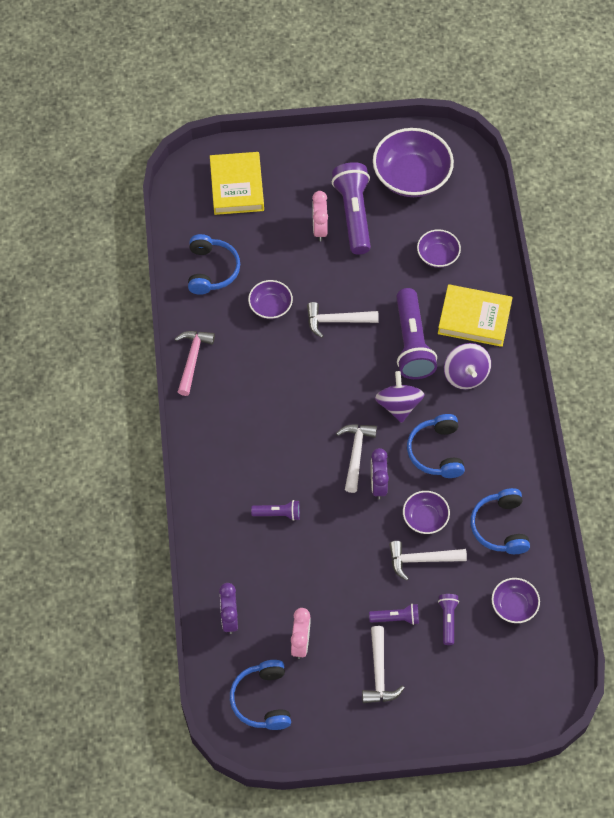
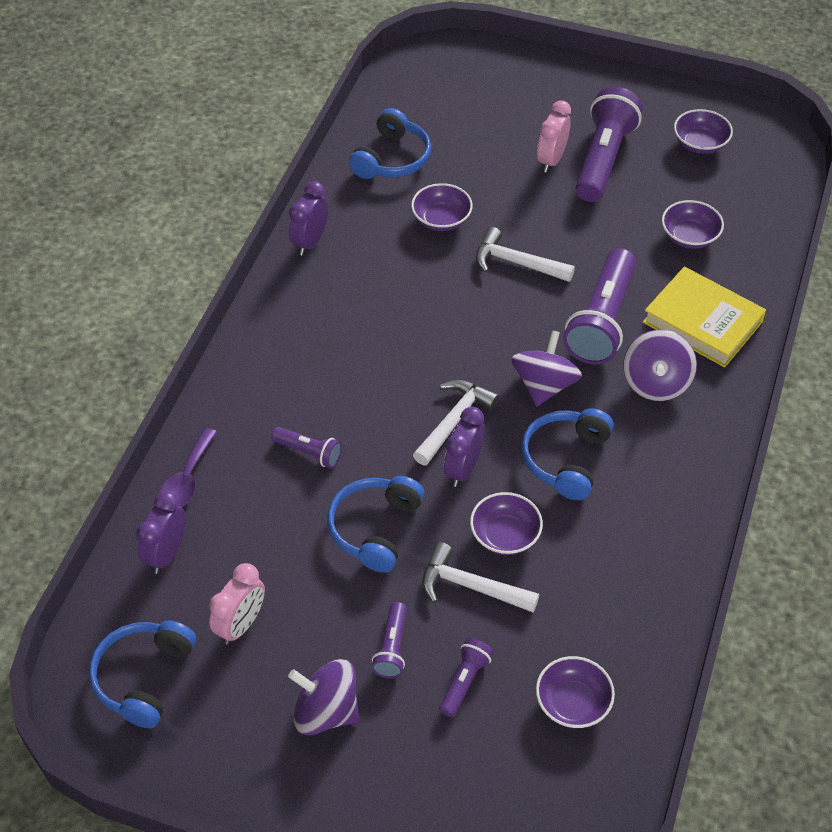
camera: 25 degrees right, 10 degrees down
pink hammer [175,331,215,396] -> purple clock [289,181,328,256]
yellow book [210,152,264,215] -> none
white hammer [362,626,405,703] -> purple spinning top [288,659,359,735]
purple flashlight [369,604,419,625] -> purple flashlight turned 75 degrees clockwise [372,602,407,678]
purple bowl [373,128,454,197] -> purple bowl [674,109,733,154], size x0.53
blue headphones [470,488,530,554] -> blue headphones moved to [327,476,424,573]
none -> purple spoon [160,428,217,507]

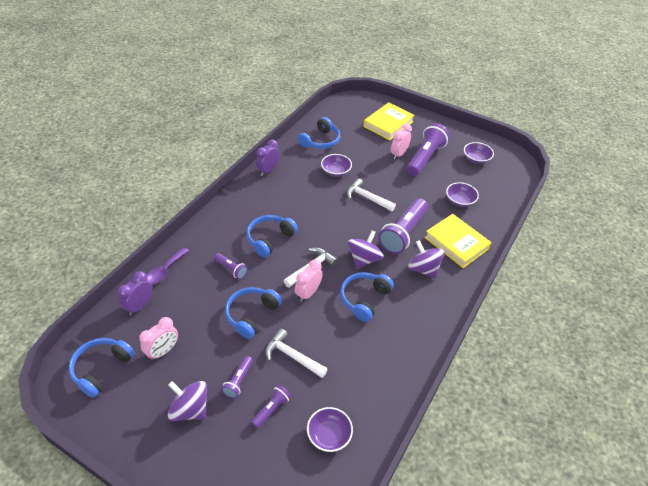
camera: 10 degrees right, 5 degrees down
purple clock [444,407,485,487] -> pink clock [295,260,323,302]
purple bowl [470,492,543,555] -> none
purple spinning top [623,329,697,401] -> purple spinning top turned 120 degrees clockwise [408,240,445,279]
none -> blue headphones [246,215,298,257]
none -> yellow book [364,102,415,140]

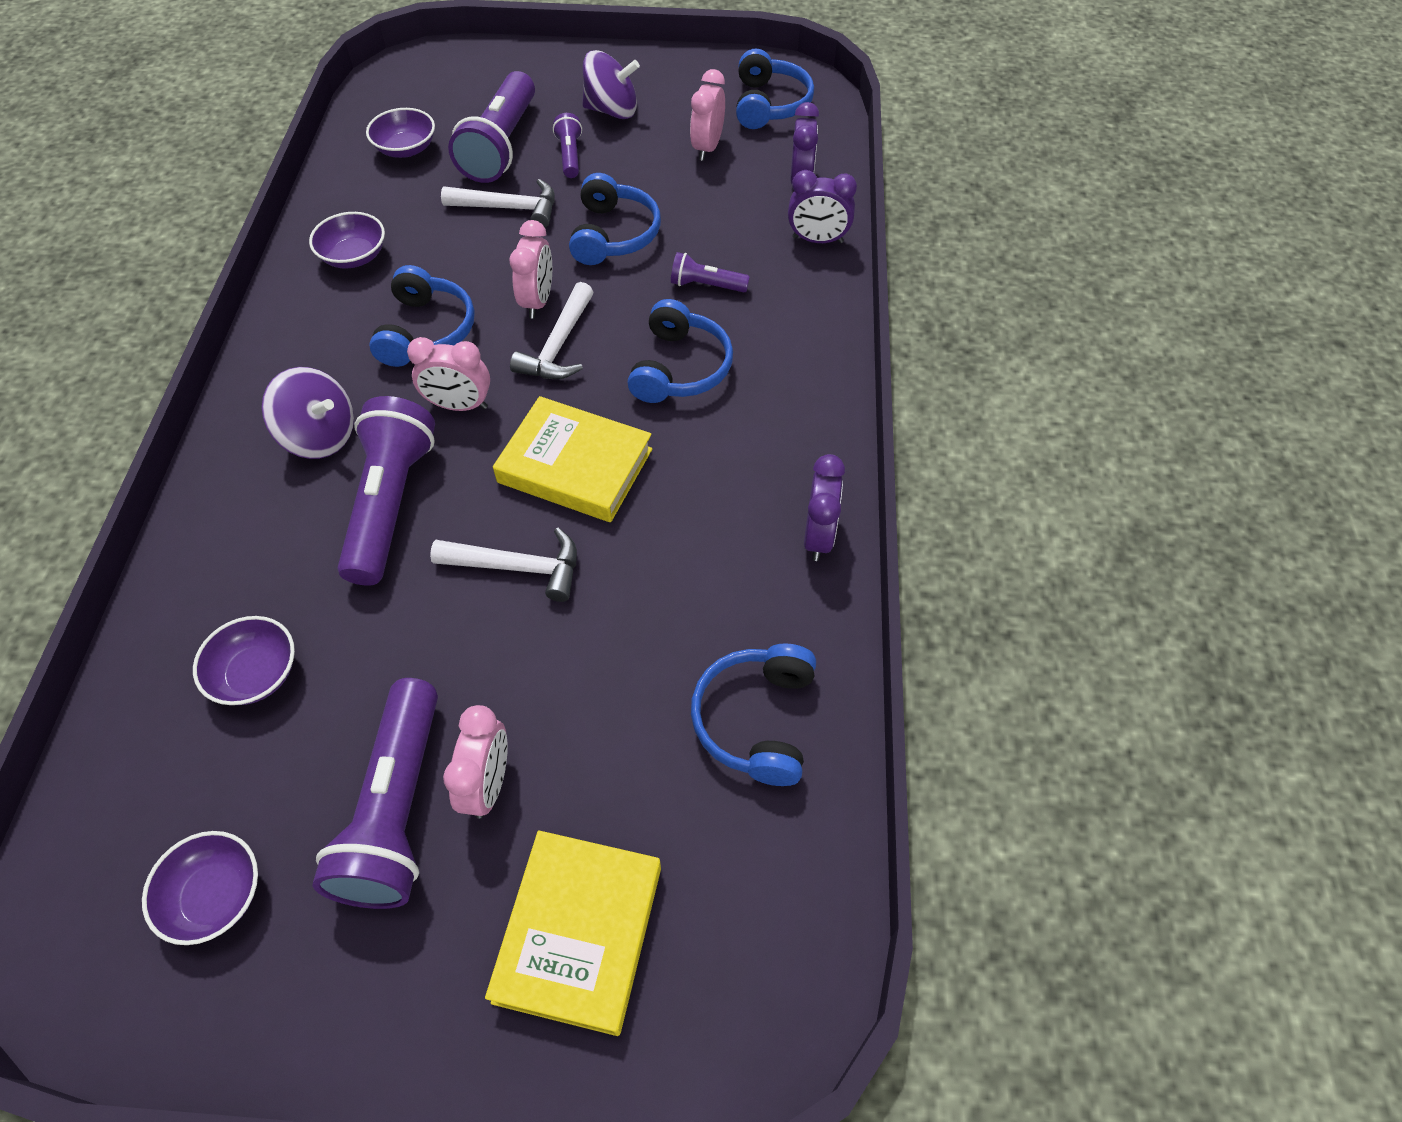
camera: 155 degrees right, 10 degrees up
purple spoon [147,247,189,284] -> purple clock [788,170,857,243]
purple flashlight [251,385,292,428] -> purple flashlight [448,71,535,183], size x2.05
purple bowl [321,154,352,177] -> purple bowl moved to [309,212,385,269]
purple spinning top [348,230,384,269] -> pink clock [407,337,490,411]
yellow book [425,214,492,268] -> yellow book moved to [493,396,652,522]

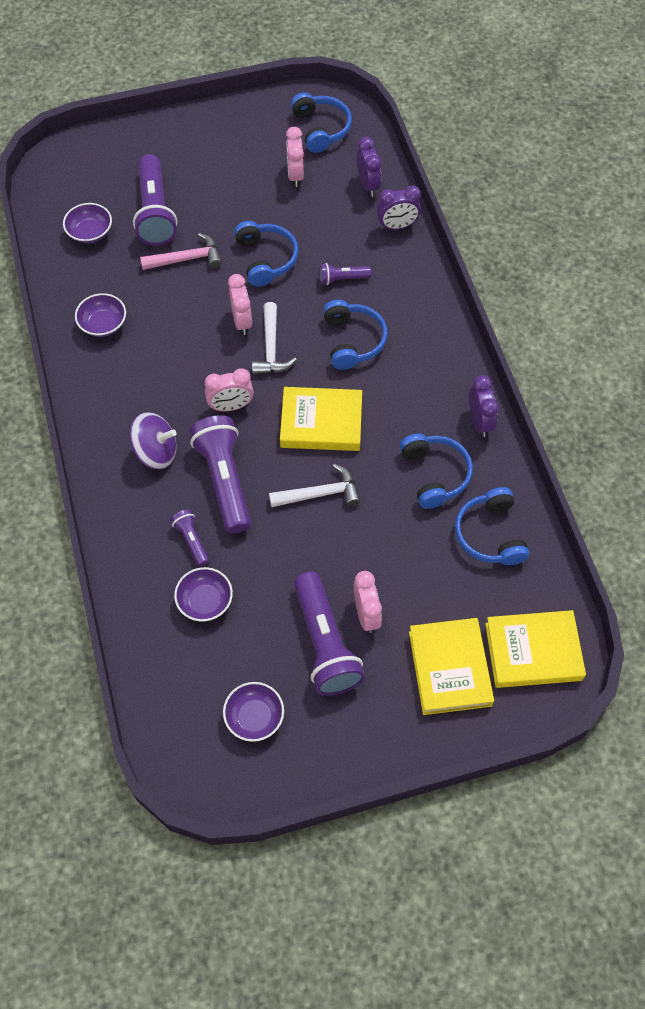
camera: 20 degrees left, 5 degrees up
blue headphones [369,265,475,367] -> blue headphones moved to [400,434,473,509]
white hammer [441,179,555,228] -> pink hammer [140,233,222,270]
purple flashlight [553,113,582,178] -> purple flashlight moved to [170,509,210,567]
purple spinning top [583,50,640,119] -> none
none -> yellow book [485,610,586,688]

